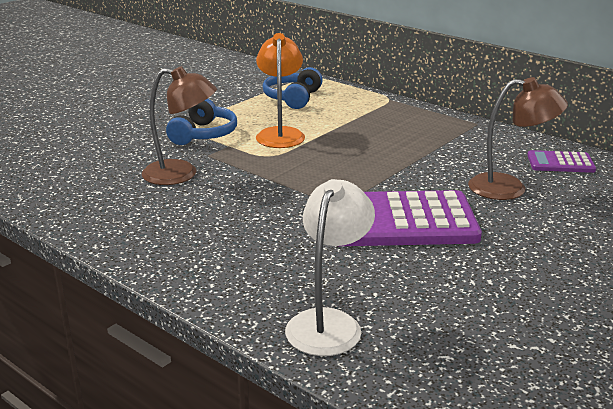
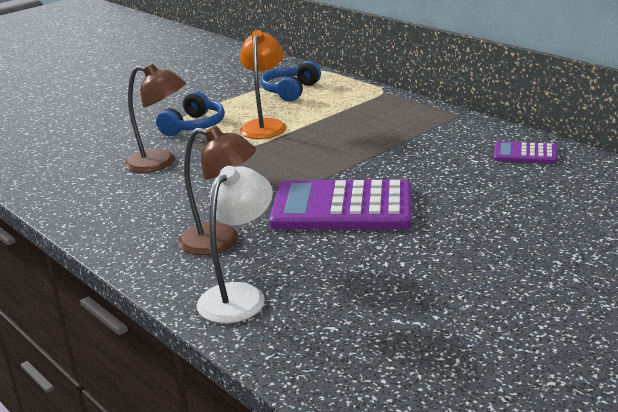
camera: 10 degrees right, 0 degrees up
brown lamp [468,77,568,200] -> brown lamp moved to [178,126,256,255]

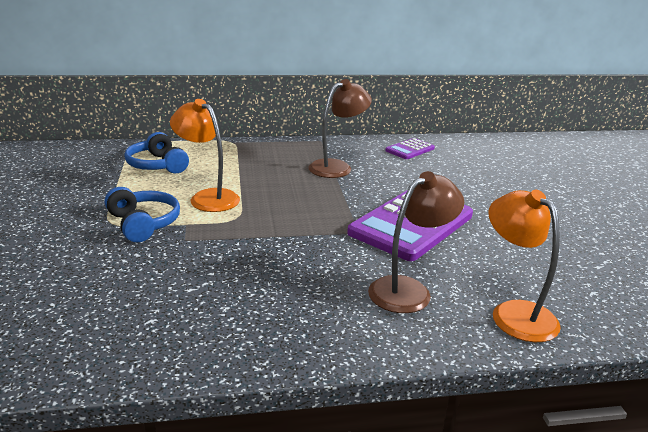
camera: 60 degrees left, 0 degrees up
brown lamp [124,64,186,173] -> brown lamp moved to [309,79,372,178]
white lamp [197,166,273,323] -> orange lamp [488,190,561,342]

